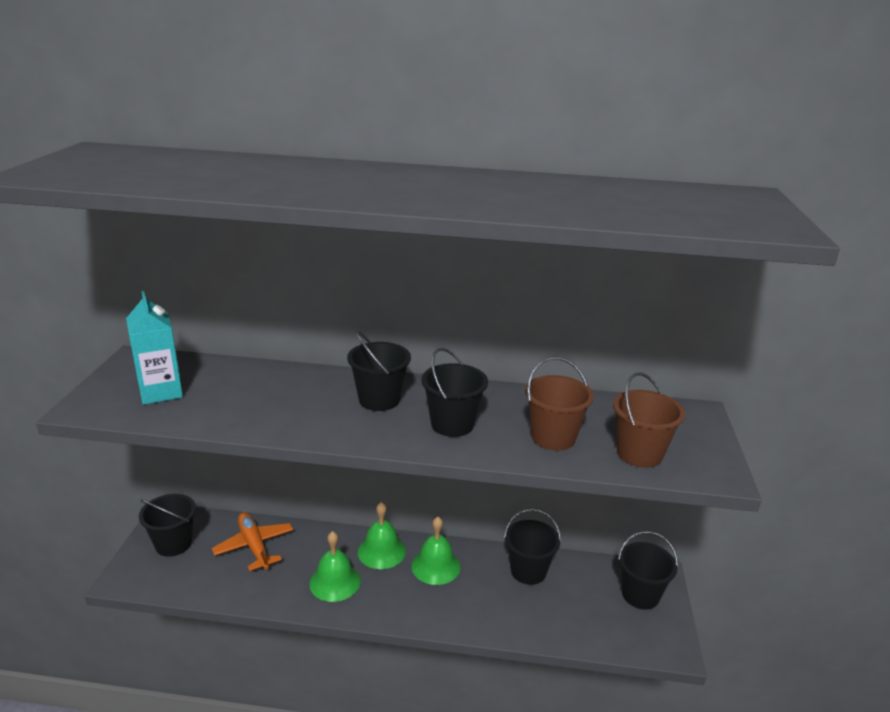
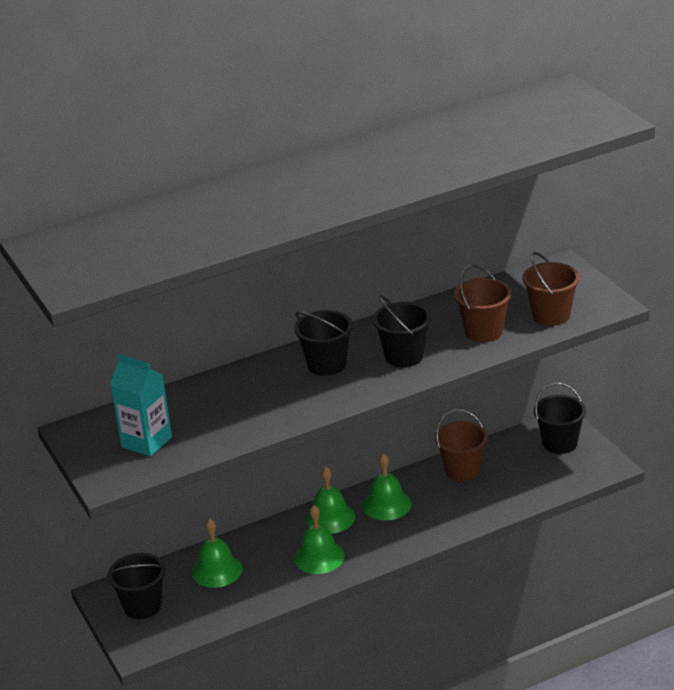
camera: 30 degrees left, 5 degrees up
orange plane [212,512,293,571] -> green bell [192,519,243,588]
black bucket [504,508,561,585] -> brown bucket [435,409,488,481]

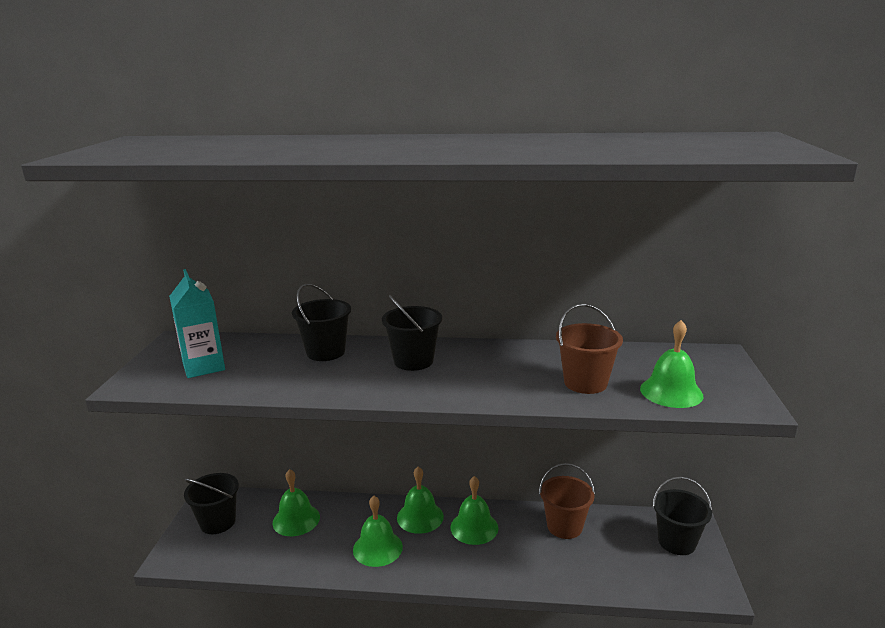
camera: 30 degrees right, 10 degrees down
black bucket [373,296,431,367] -> black bucket moved to [292,284,351,361]
brown bucket [522,252,580,326] -> green bell [640,320,703,408]

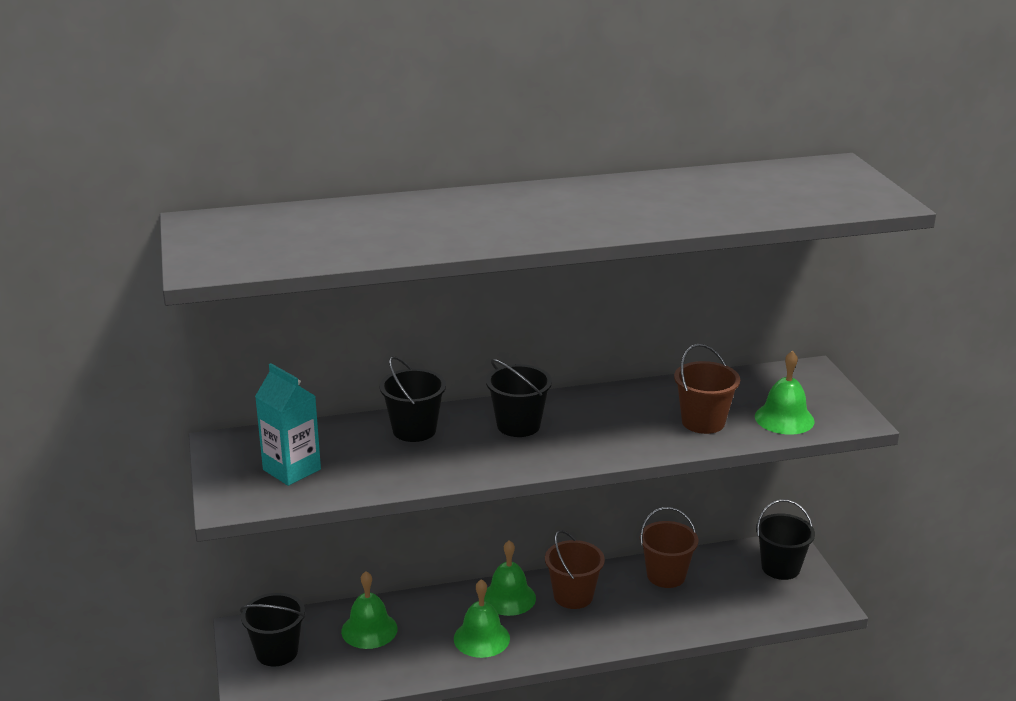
camera: 20 degrees left, 5 degrees up
green bell [451,476,498,545] -> brown bucket [545,530,605,609]

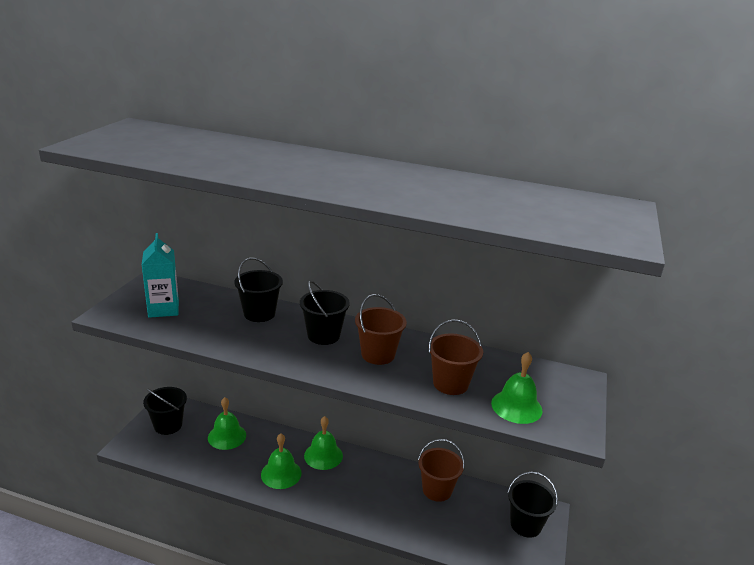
camera: 30 degrees right, 0 degrees up
brown bucket [545,530,605,609] -> brown bucket moved to [355,294,407,365]

